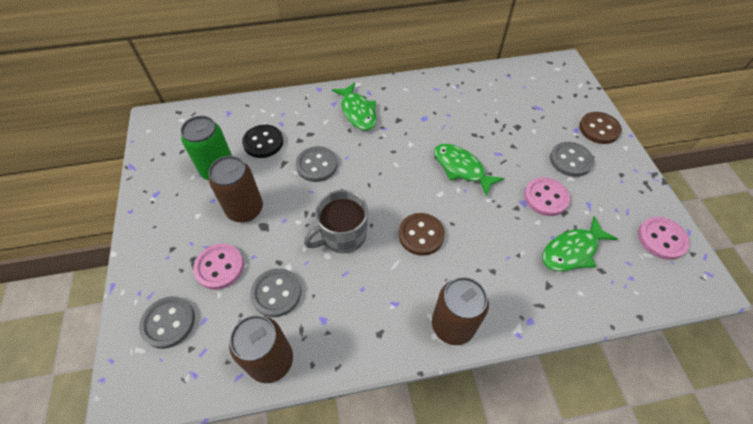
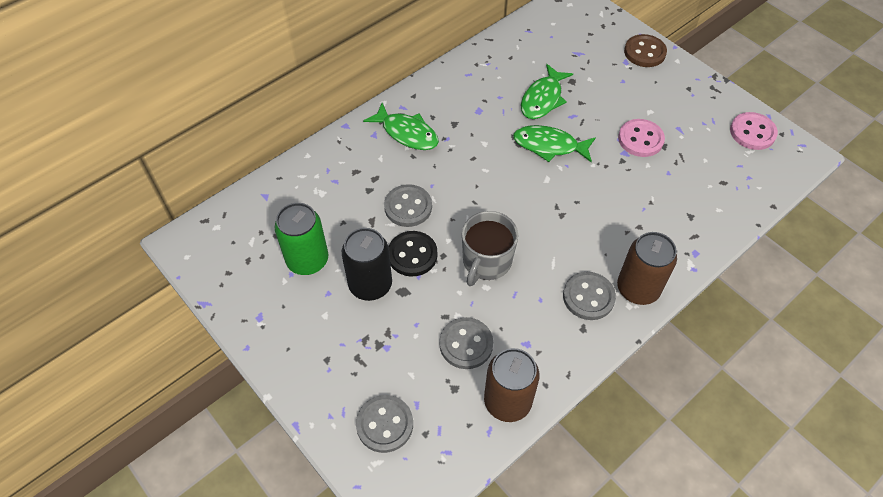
camera: 30 degrees left, 0 degrees up
pink button [193,244,244,290] -> none
brown can [209,156,263,222] -> black can [342,228,392,301]
black button [242,125,283,158] -> black button moved to [389,231,437,276]
brown button [399,213,445,255] -> none
green fish [542,216,618,271] -> green fish moved to [521,64,573,119]
grey button [550,142,594,177] -> grey button moved to [563,272,616,320]

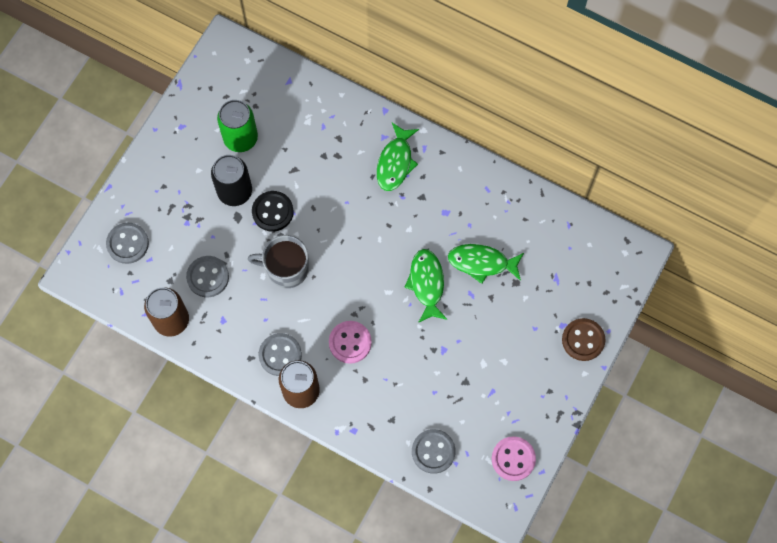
camera: 70 degrees right, 15 degrees up
grey button [384,184,432,227] -> grey button moved to [412,429,456,474]
pink button [618,119,665,157] -> pink button moved to [329,321,372,364]

